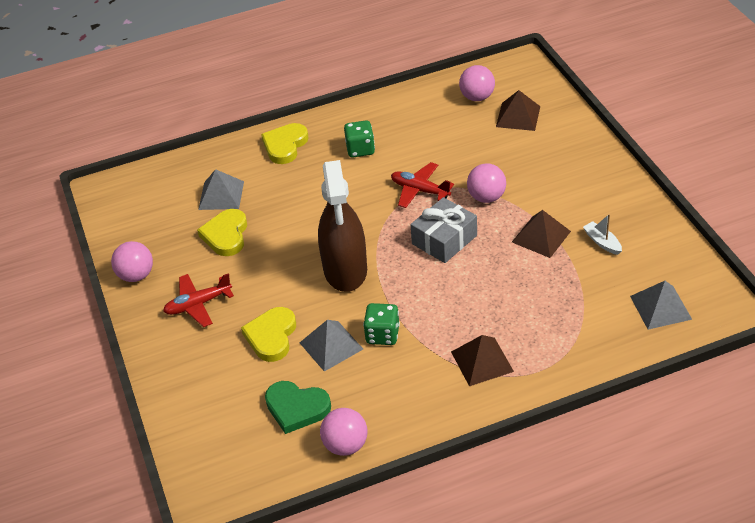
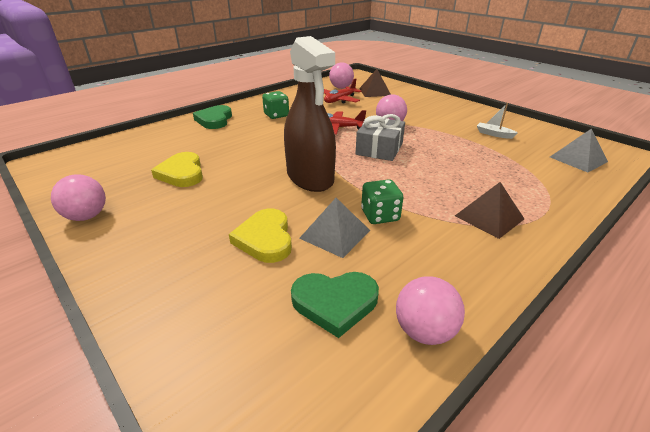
camera: 25 degrees left, 10 degrees down
red plane [163,273,234,327] -> red plane moved to [324,78,362,104]
grey pyramid [198,169,244,210] -> none
yellow heart [261,123,309,164] -> green heart [193,105,232,129]
brown pyramid [512,210,571,258] -> none

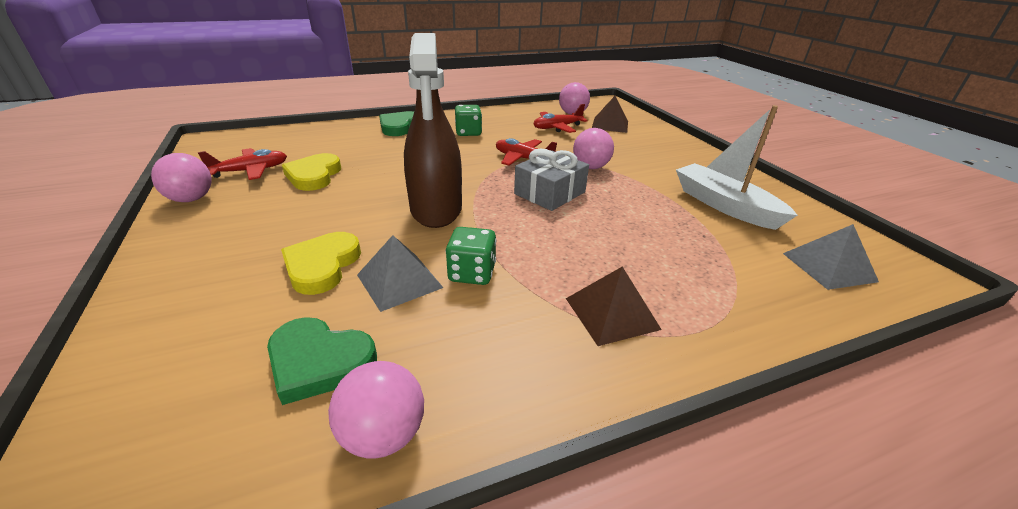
camera: 20 degrees right, 0 degrees up
white boat [477,103,518,139] -> white boat [676,105,798,230], size x2.17
none -> red plane [198,148,287,180]

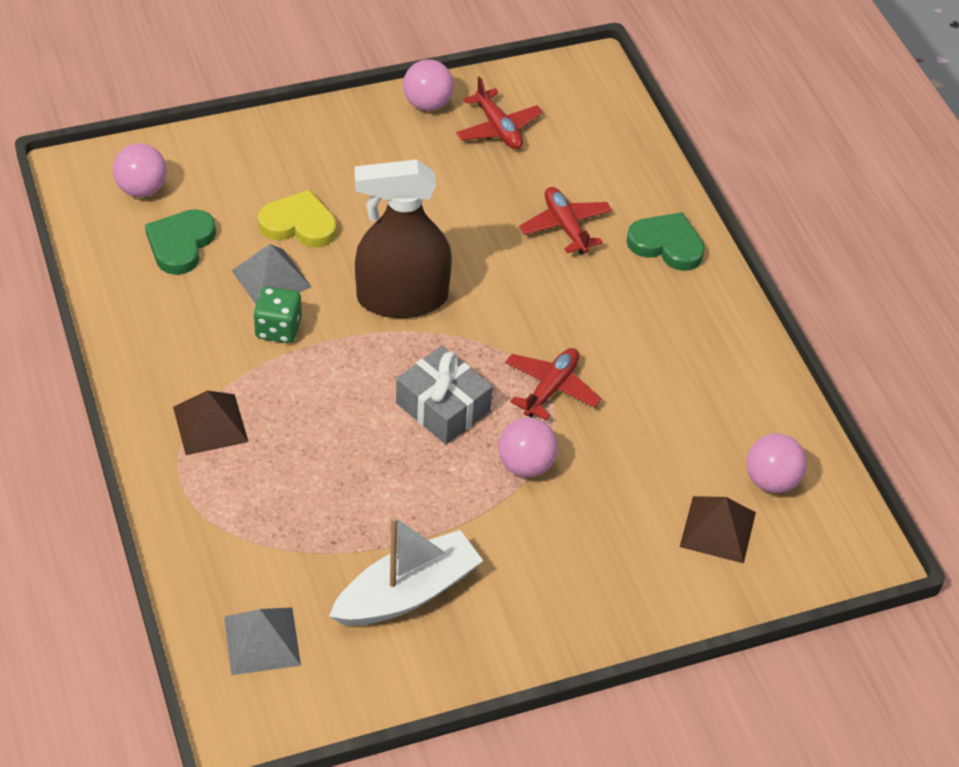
camera: 90 degrees right, 15 degrees up
yellow heart [282,153,341,191] -> none
pink ball [328,361,424,459] -> pink ball moved to [113,143,167,197]
green dice [455,105,482,136] -> none
red plane [533,104,588,133] -> red plane moved to [519,187,612,254]

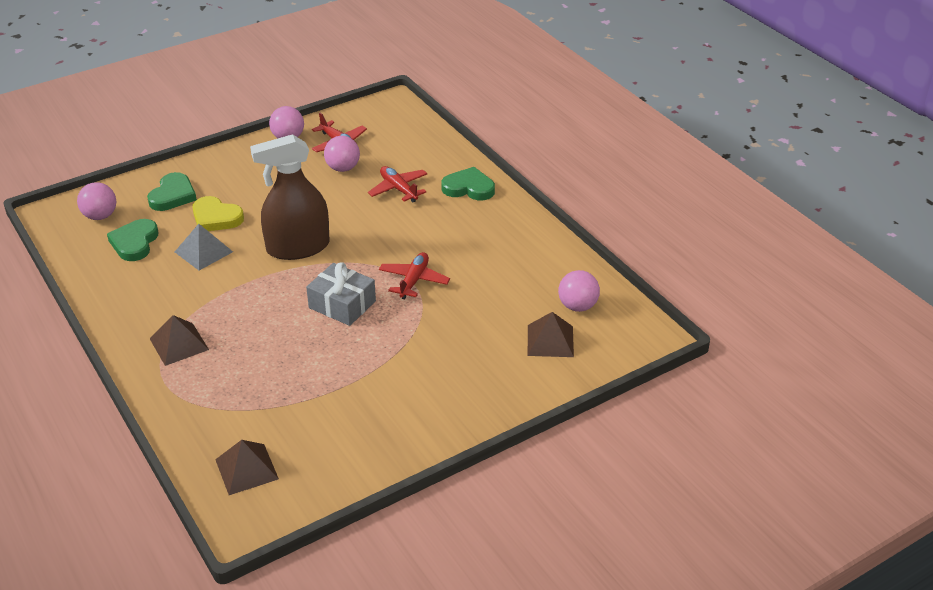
camera: 10 degrees left, 10 degrees down
grey pyramid [224,607,301,675] -> brown pyramid [215,440,279,495]
green dice [253,286,302,343] -> none
yellow heart [258,190,337,247] -> yellow heart turned 150 degrees counterclockwise [192,196,244,231]
white boat [329,516,483,626] -> none
pink ball [498,418,558,477] -> pink ball moved to [324,136,360,172]
none -> green heart [147,172,197,211]

